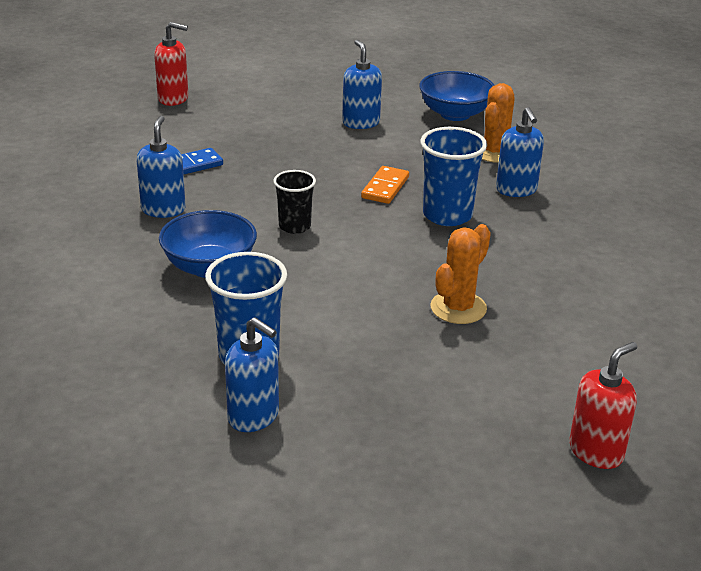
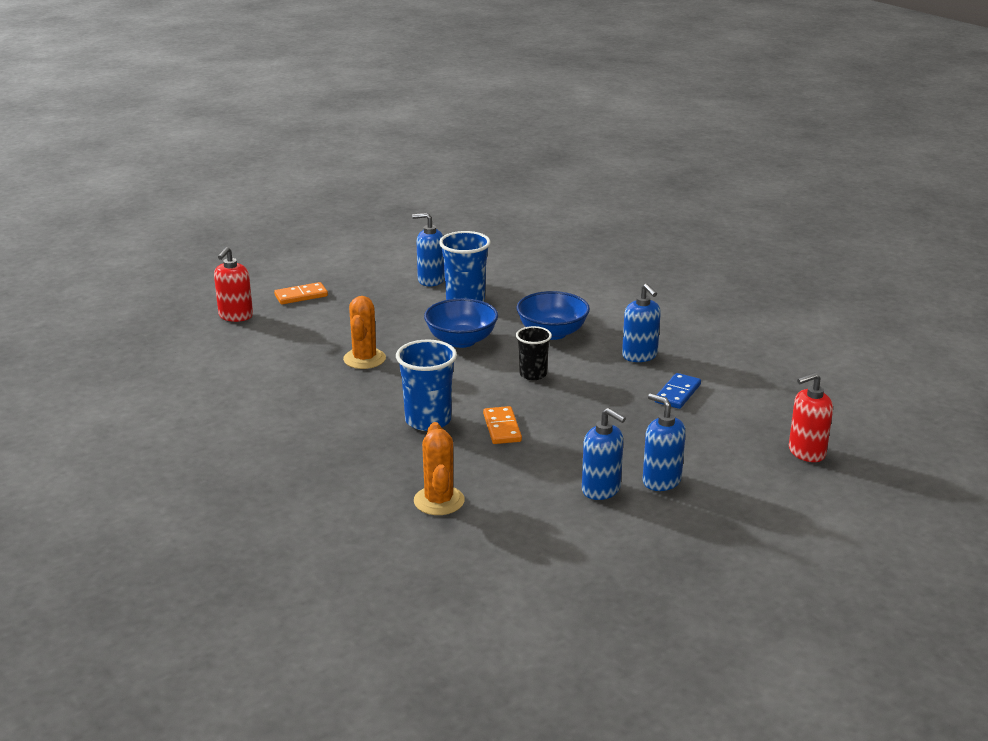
camera: 150 degrees right, 5 degrees down
blue bowl [419,71,494,121] -> blue bowl moved to [424,298,498,348]
blue soap dispenser [496,107,544,197] -> blue soap dispenser moved to [643,393,686,491]
none -> orange domino [274,282,328,304]

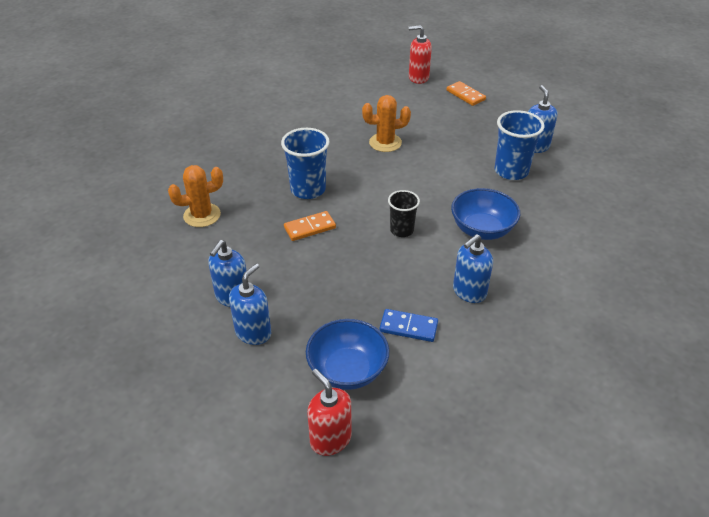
camera: 75 degrees right, 15 degrees up
blue bowl [424,298,498,348] -> blue bowl moved to [306,319,389,390]

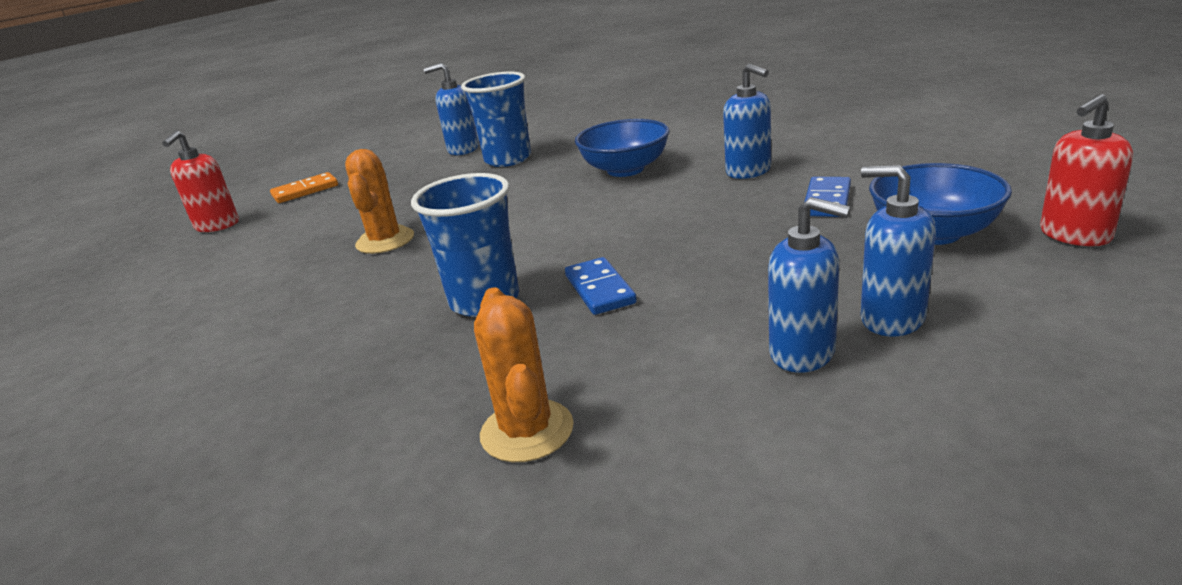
camera: 80 degrees left, 15 degrees down
orange domino [284,211,336,241] -> blue domino [565,257,637,315]
black cup [388,190,420,237] -> none

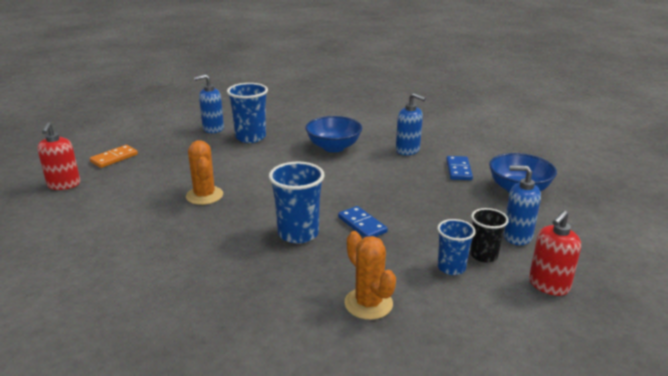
camera: 20 degrees left, 0 degrees up
blue soap dispenser [768,197,851,373] -> black cup [470,208,509,263]
red soap dispenser [1040,94,1133,246] -> red soap dispenser moved to [529,210,581,296]
none -> blue cup [437,219,476,275]

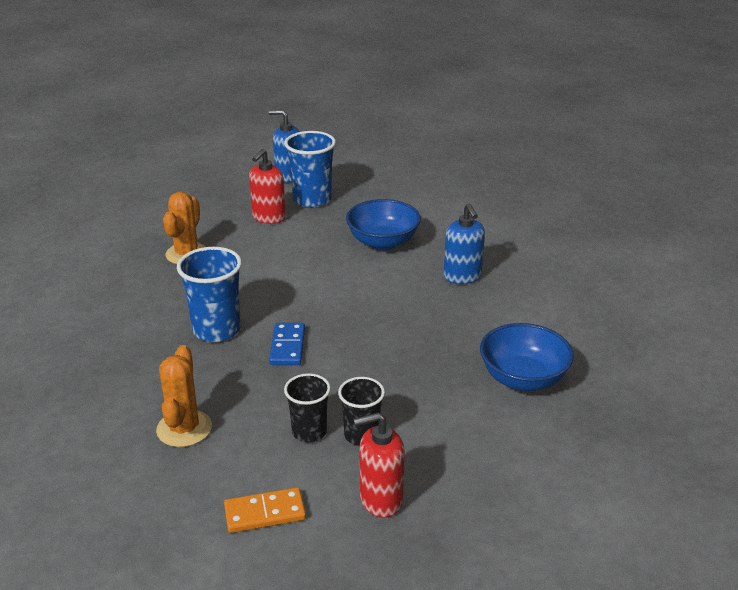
camera: 35 degrees right, 5 degrees up
red soap dispenser [37,122,80,190] -> red soap dispenser moved to [249,149,286,224]
orange domino [90,145,138,168] -> orange domino moved to [224,487,306,533]
blue cup [437,219,476,275] -> black cup [284,373,331,442]
blue domino [446,156,473,180] -> none
blue soap dispenser [503,165,541,245] -> none

